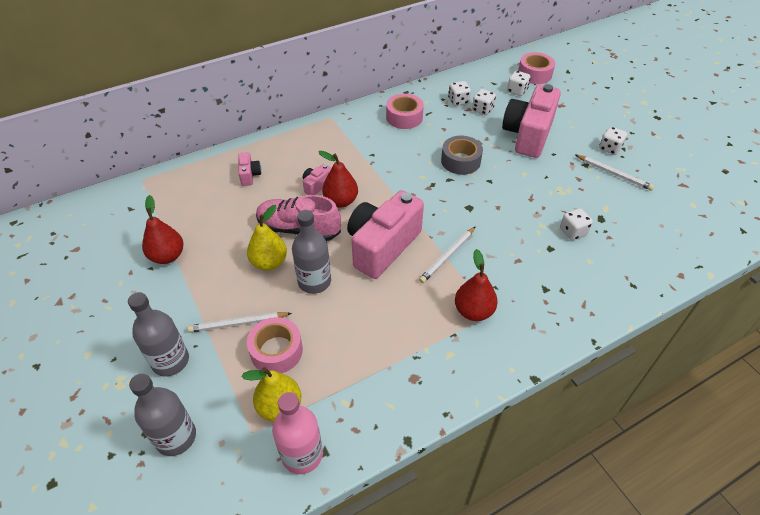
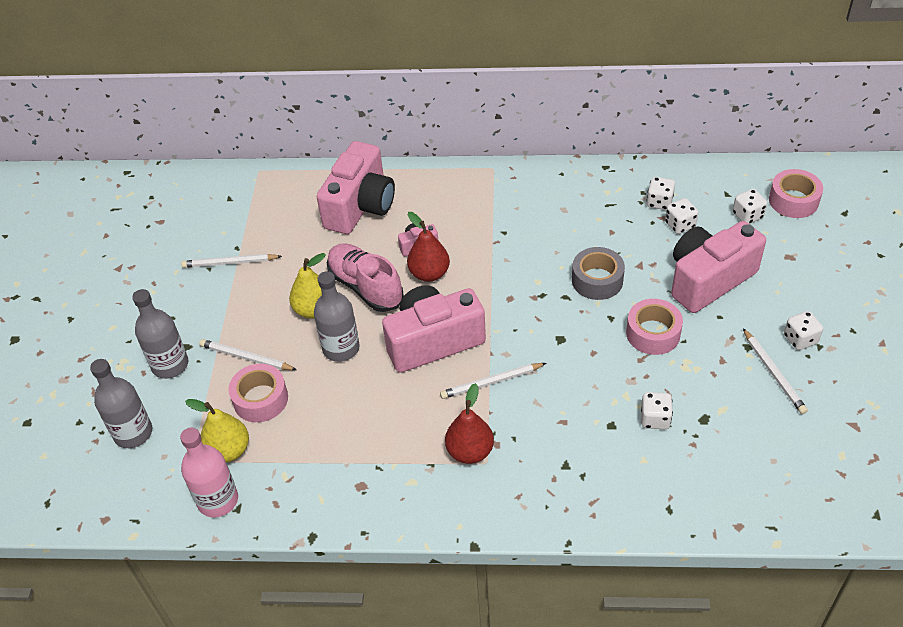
camera: 35 degrees right, 0 degrees up
red pear [142,195,183,264] -> white pencil [181,254,282,268]
pink camera [238,152,261,186] -> pink camera [317,141,395,234], size x2.33
pink tape [386,94,424,129] -> pink tape moved to [626,299,683,355]

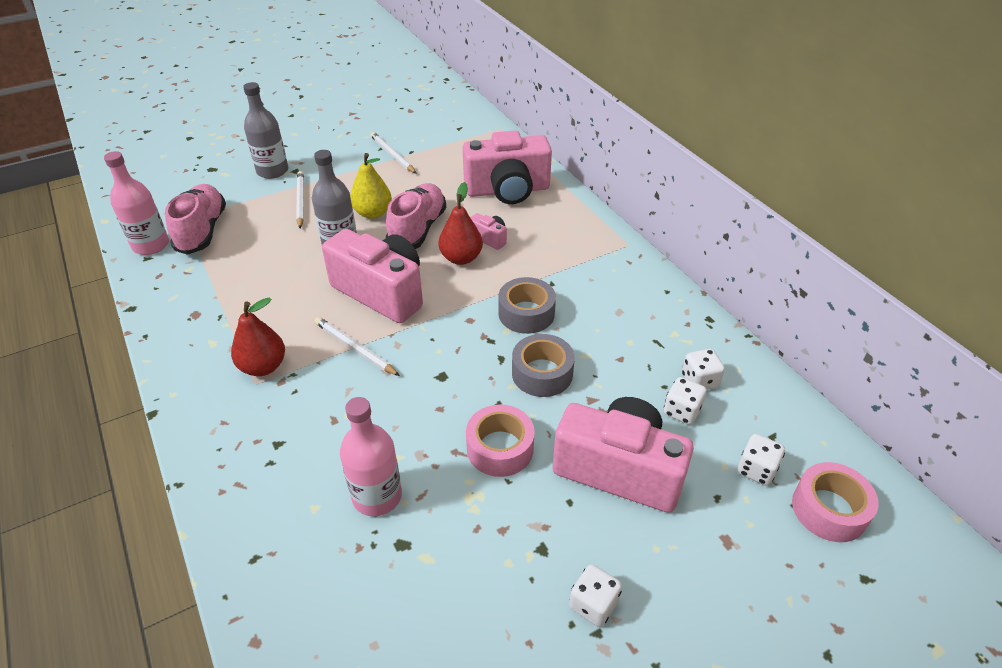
camera: 55 degrees right, 5 degrees down
grey bottle [90,359,152,448] -> none
yellow pear [185,399,249,462] -> pink shoe [165,184,226,255]
pink tape [228,364,288,422] -> none
white dice [641,392,673,429] -> pink bottle [340,397,402,516]
white pencil [743,328,808,414] -> none
none -> grey tape [498,277,556,334]

